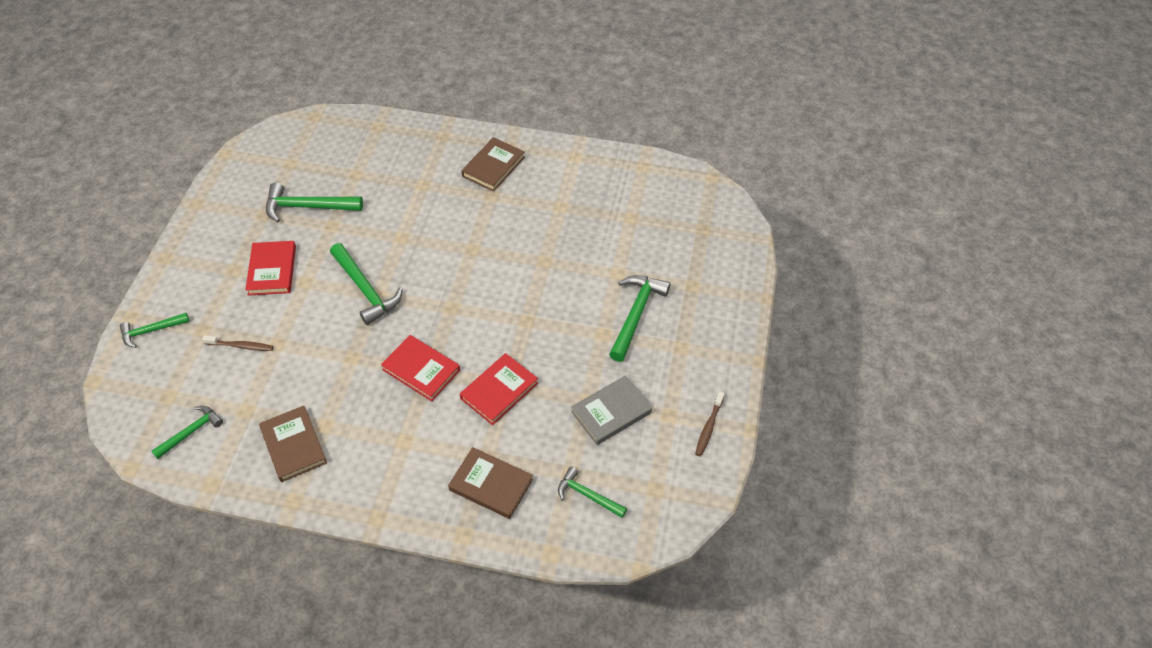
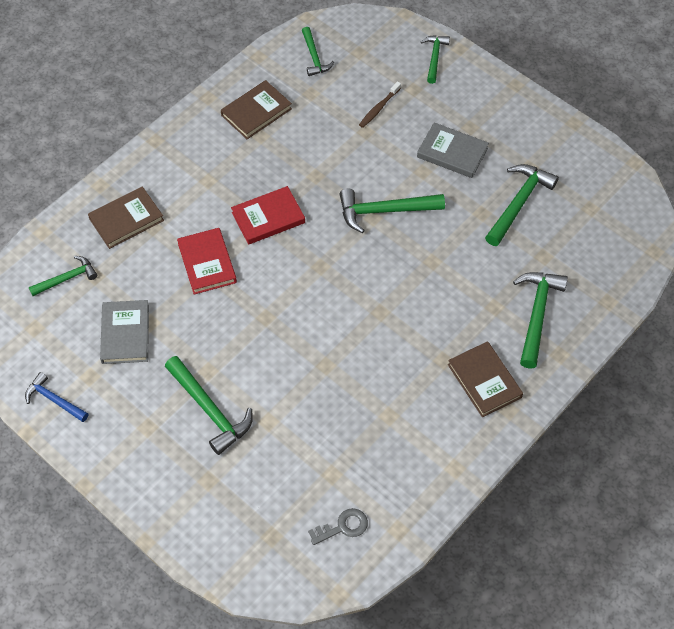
camera: 120 degrees right, 5 degrees up
red book [245,241,296,296] -> grey book [417,122,489,178]
brown book [259,405,327,482] -> brown book turned 45 degrees counterclockwise [221,80,292,139]
brown toothbrush [695,392,725,457] -> blue hammer [25,372,89,422]
none -> grey key [308,508,368,545]
none -> green hammer [513,272,568,369]

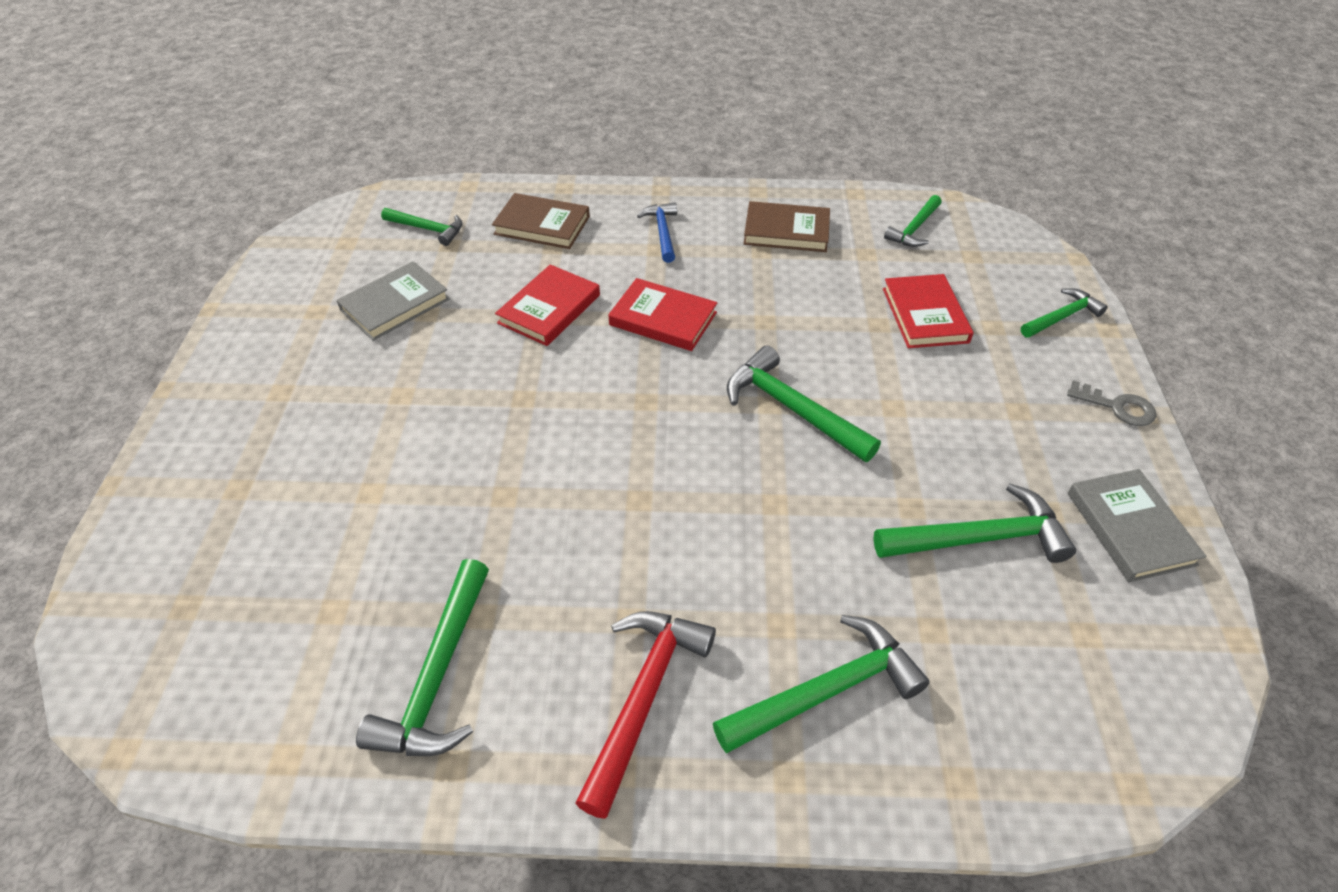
camera: 50 degrees right, 10 degrees down
blue hammer [25,372,89,422] -> blue hammer moved to [637,202,677,263]
green hammer [165,356,253,455] -> green hammer moved to [356,559,489,756]
grey key [308,508,368,545] -> grey key moved to [1067,381,1156,426]
brown toothbrush [359,81,401,128] -> red book [883,274,973,348]
grey book [417,122,489,178] -> grey book moved to [1068,469,1206,583]
brown book [448,341,523,417] -> red hammer [575,611,716,819]

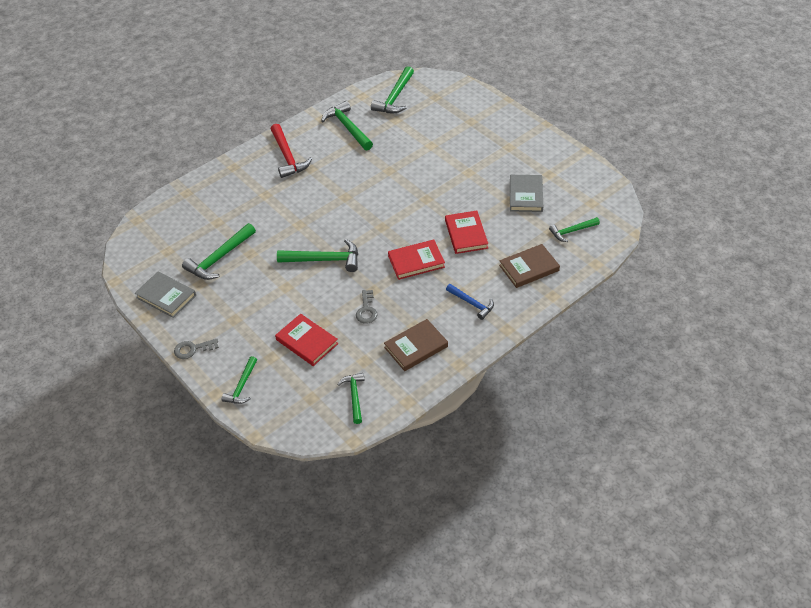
camera: 140 degrees right, 0 degrees up
green hammer [713,615,930,753] -> green hammer moved to [371,66,414,113]
none -> grey key [356,290,377,324]

